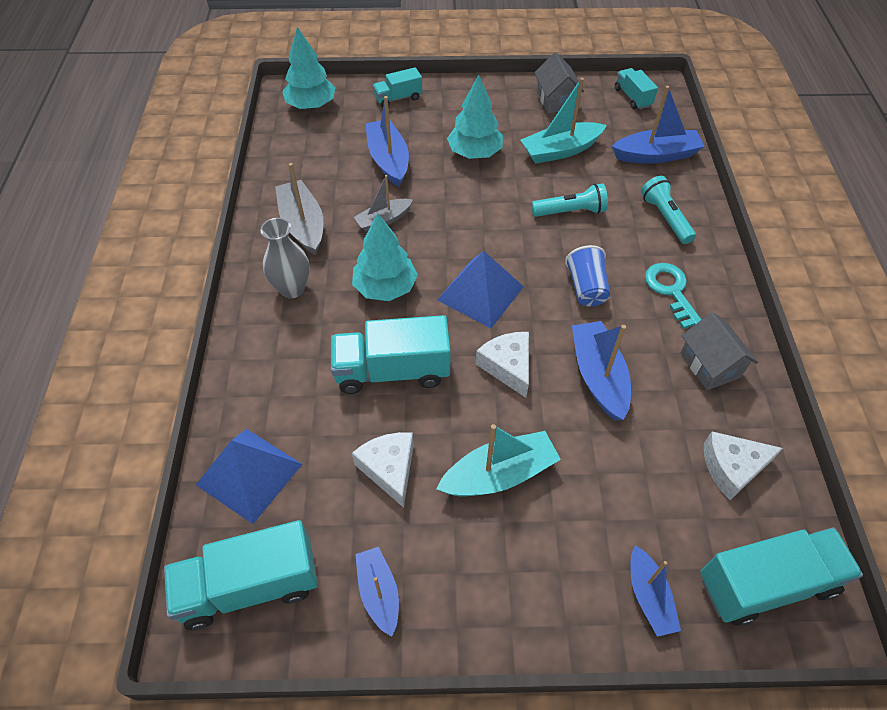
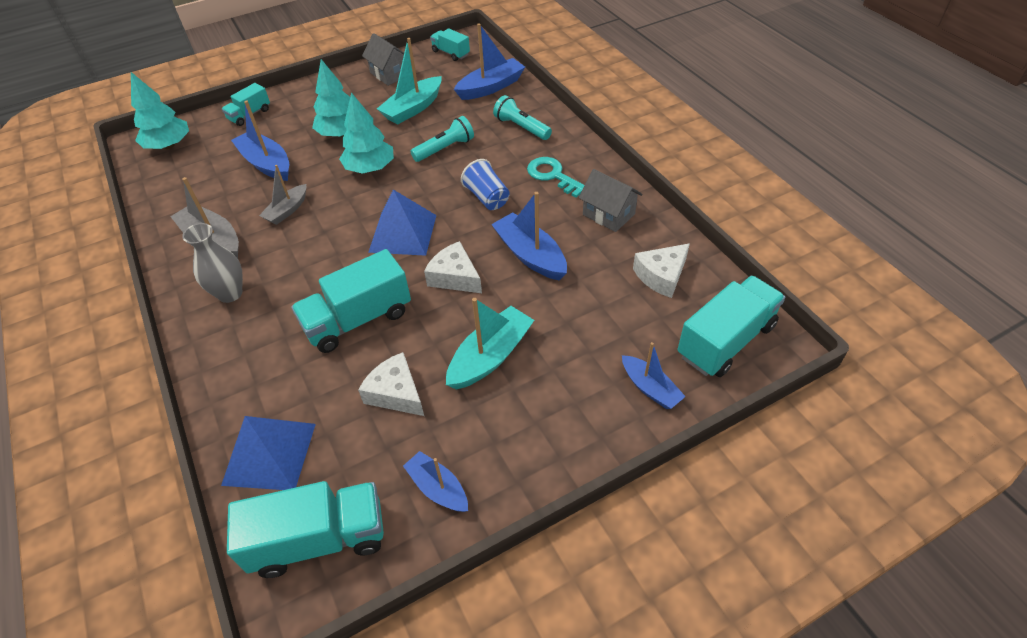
camera: 25 degrees left, 5 degrees down
turquoise truck [164,520,318,630] -> turquoise truck turned 150 degrees counterclockwise [227,481,384,578]
turquoise tree [352,213,418,301] -> turquoise tree moved to [339,92,394,174]

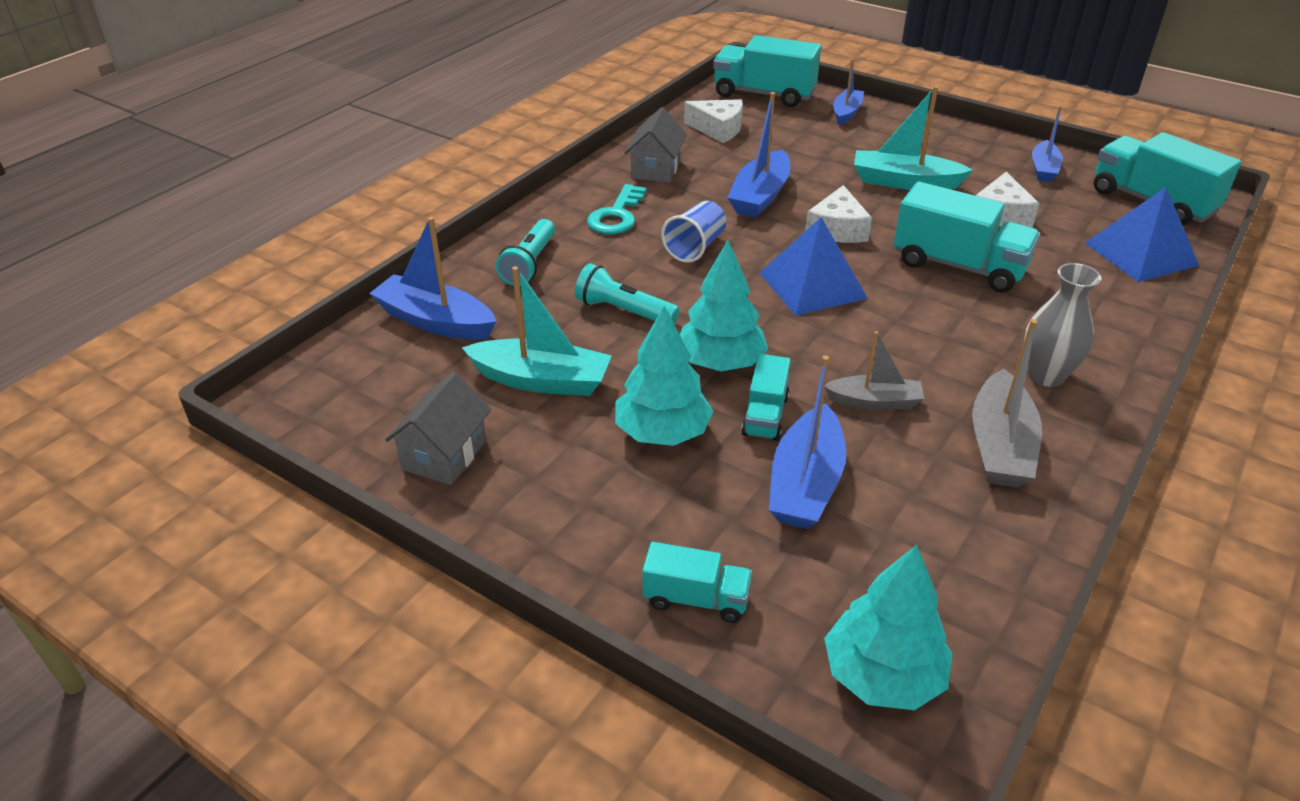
camera: 120 degrees left, 10 degrees down
turquoise truck [430,28,470,61] -> turquoise truck moved to [741,354,791,441]

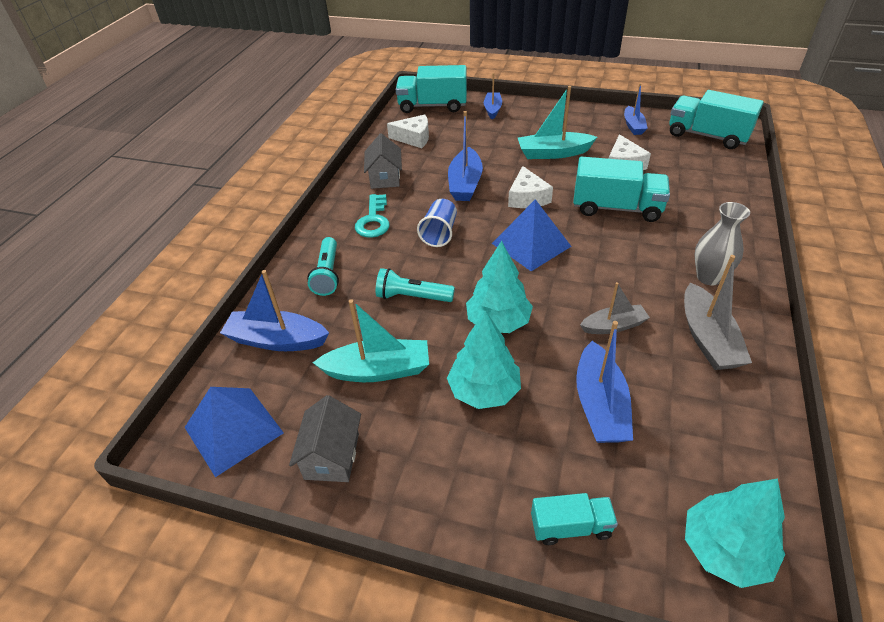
camera: 15 degrees left, 5 degrees up
turquoise truck [741,354,791,441] -> none
blue pyramid [1085,187,1199,282] -> blue pyramid moved to [184,387,284,477]

